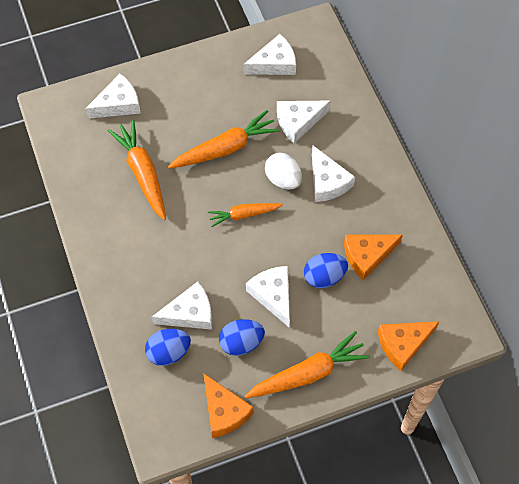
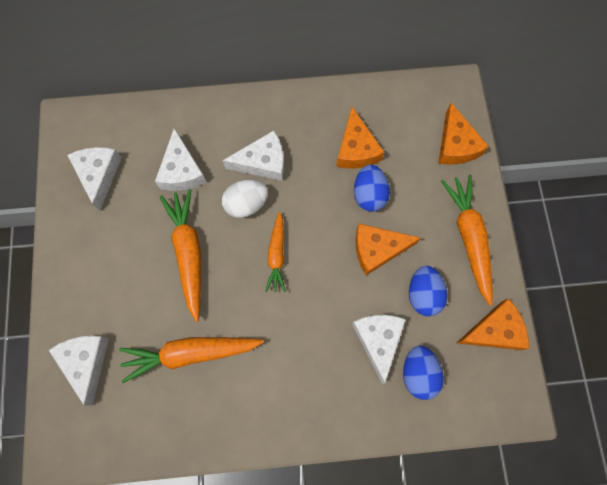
camera: 75 degrees left, 10 degrees up
white cheese [246,266,290,327] -> orange cheese [355,224,421,275]

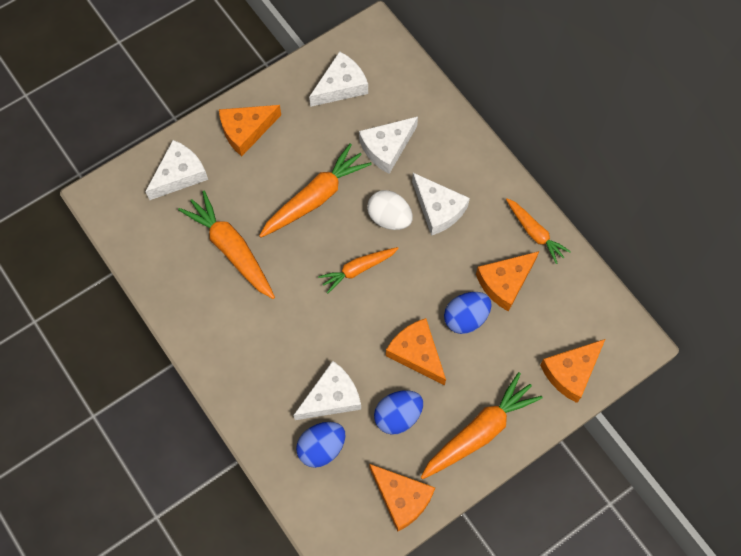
camera: 60 degrees right, 5 degrees down
none -> orange cheese [219,105,281,156]
none -> orange carrot [506,198,571,264]

